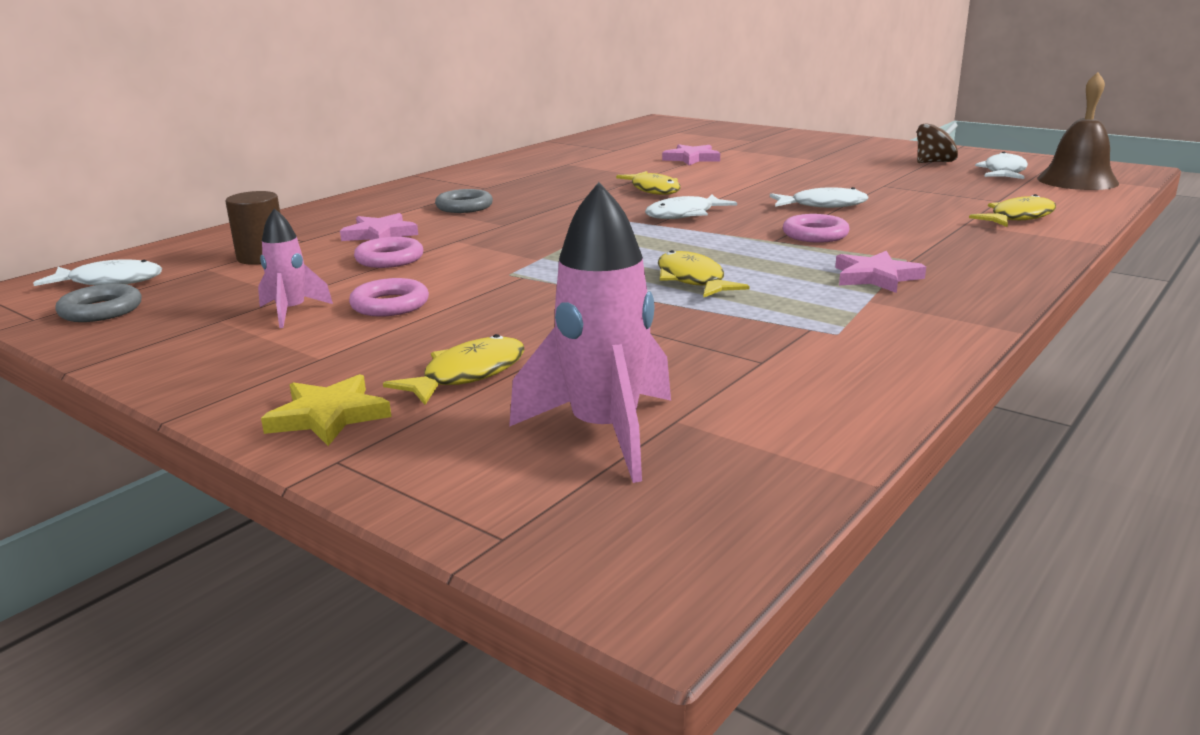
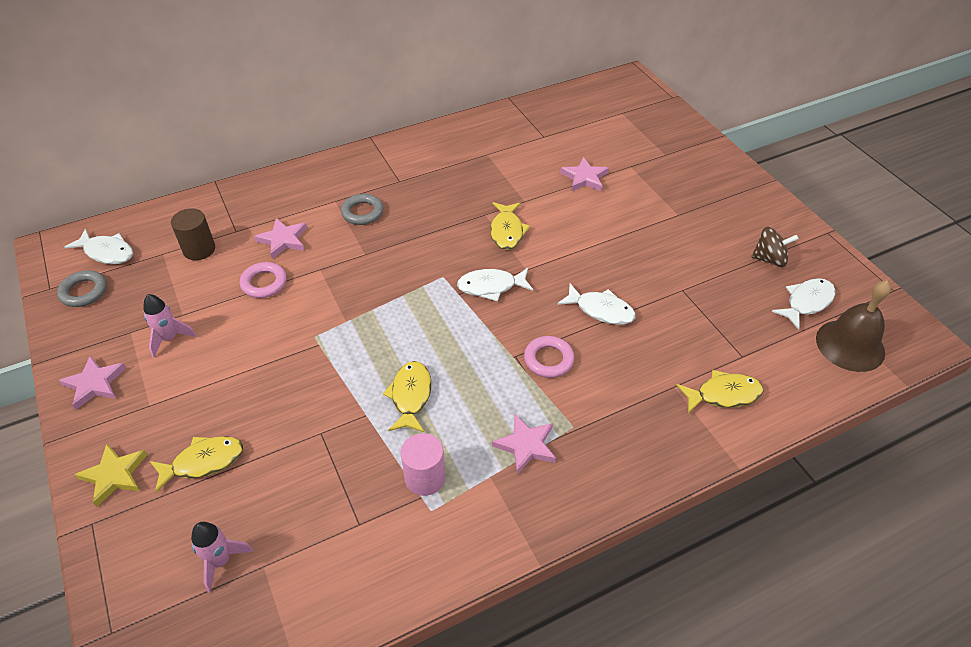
camera: 25 degrees right, 25 degrees up
pink ring [349,278,429,317] -> none
pink rocket [509,182,671,483] -> pink rocket [191,522,253,593], size x0.57
none -> pink star [59,356,126,410]
none -> pink cylinder [401,433,445,496]

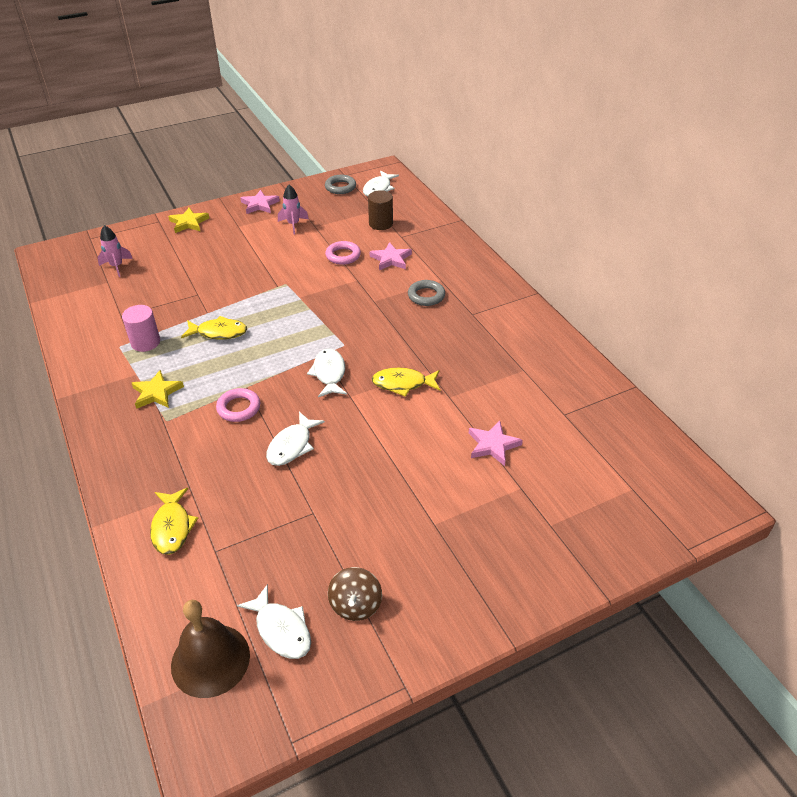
camera: 90 degrees right, 5 degrees down
yellow fish [150,436,243,493] -> none
pink star [492,414,556,475] -> yellow star [132,370,184,409]

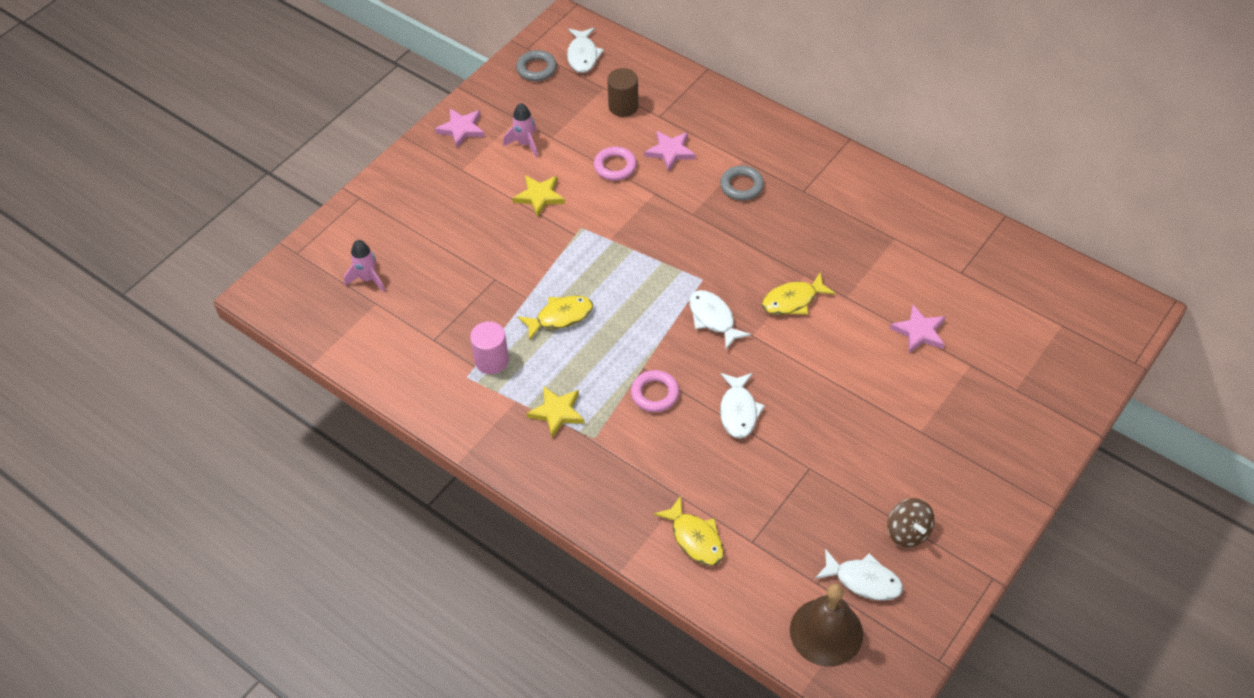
camera: 25 degrees left, 10 degrees up
yellow star [168,207,209,233] -> yellow star moved to [513,175,565,218]

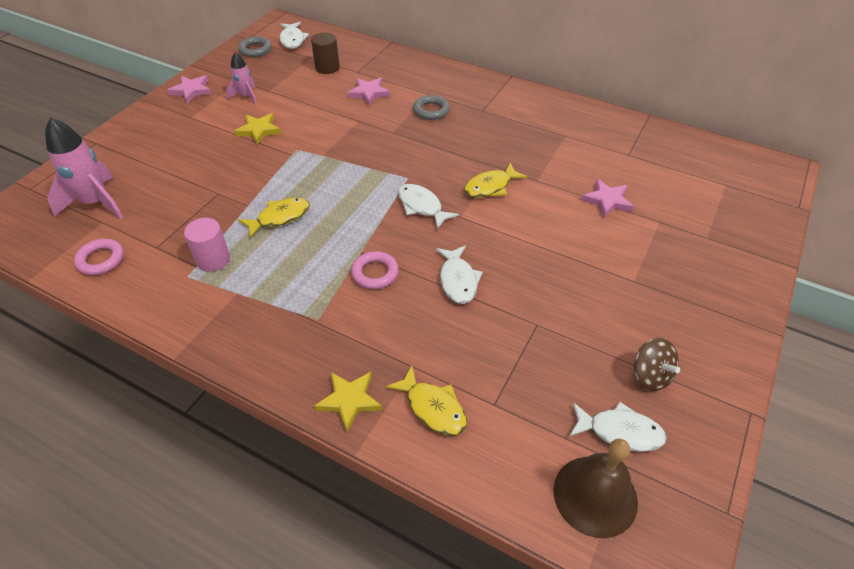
camera: 10 degrees left, 5 degrees down
pink rocket [344,240,385,292] -> pink rocket [45,117,124,219], size x1.76
yellow star [526,386,585,438] -> yellow star moved to [314,372,382,432]
pink ring [594,147,637,181] -> pink ring moved to [74,239,124,275]

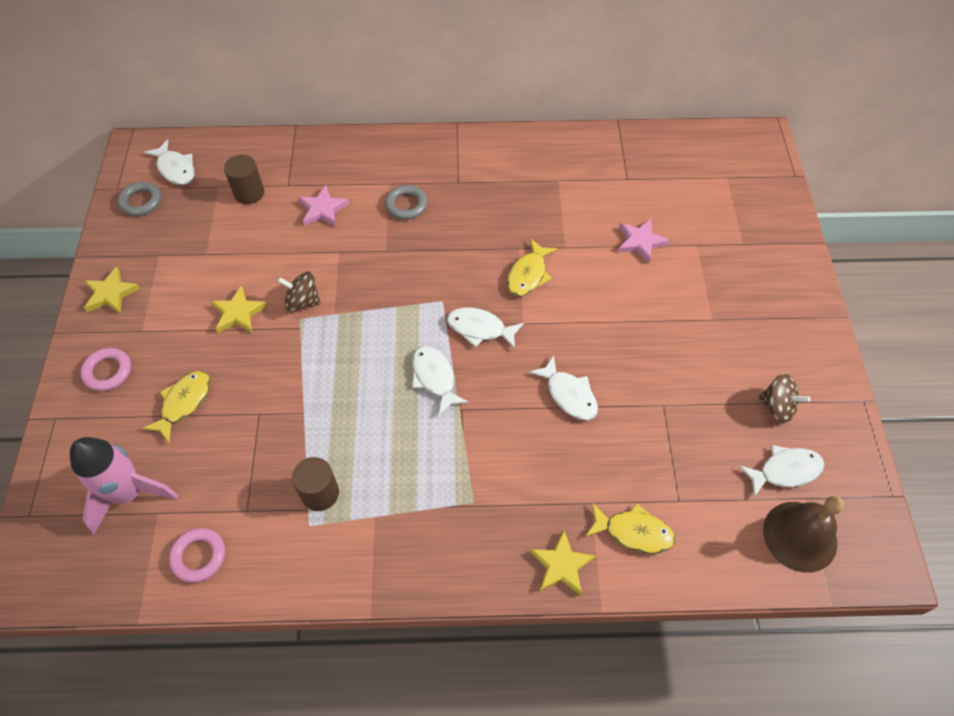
camera: 30 degrees left, 10 degrees up
pink star [167,75,211,103] -> yellow star [84,267,140,314]
pink cylinder [184,218,230,272] -> brown cylinder [292,457,339,511]
pink rocket [226,52,257,105] -> none
yellow fish [238,198,310,238] -> yellow fish moved to [142,371,210,443]
pink ring [351,251,399,289] -> pink ring moved to [81,348,131,391]
none -> brown spinning top [277,271,321,312]
none -> white fish [412,346,469,415]

